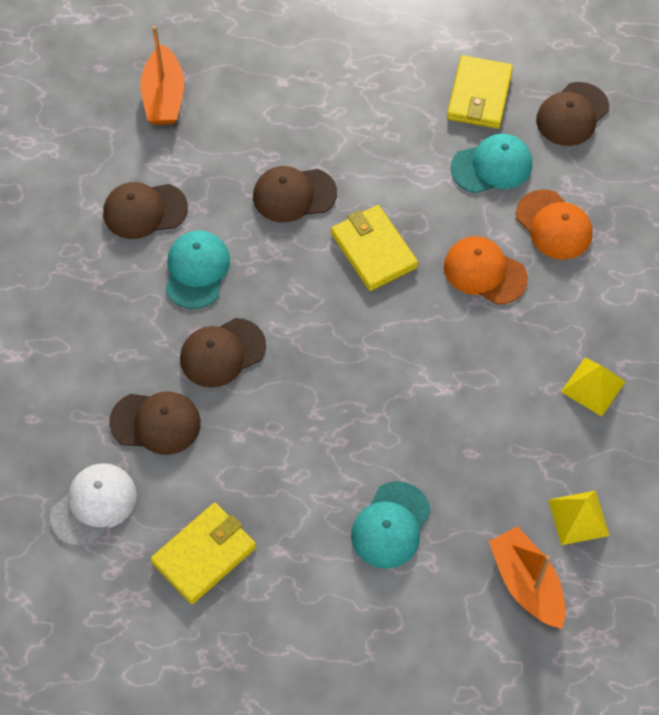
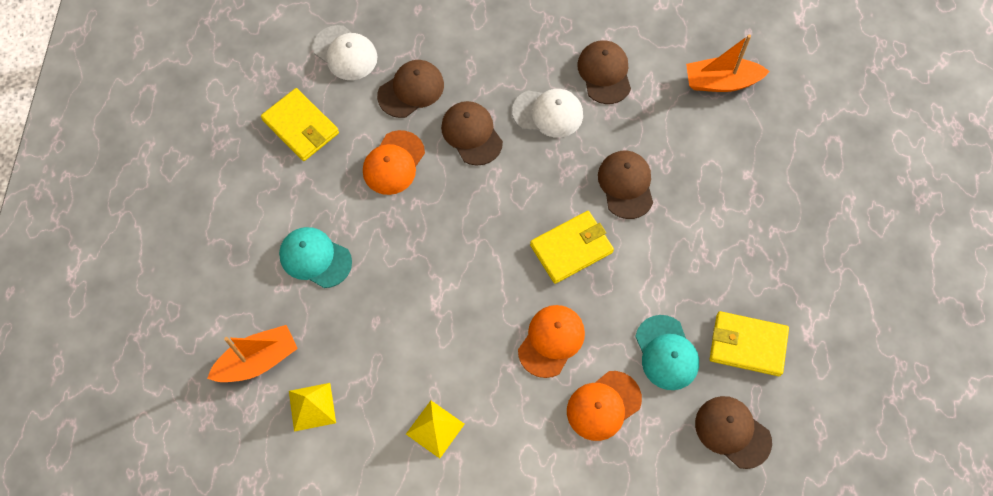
camera: 90 degrees right, 5 degrees up
brown cap [109,392,201,455] -> brown cap turned 135 degrees counterclockwise [377,60,444,118]
turquoise cap [165,231,230,309] -> white cap [512,89,583,138]
none -> orange cap [363,130,425,195]

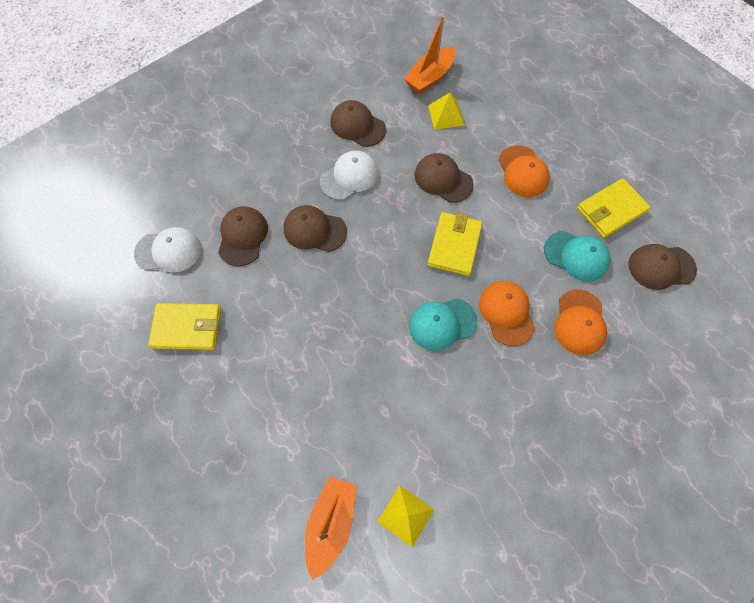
camera: 45 degrees left, 0 degrees up
turquoise cap [279,227,352,288] -> turquoise cap moved to [409,298,477,351]
orange cap [363,130,425,195] -> orange cap moved to [498,145,550,197]
yellow pyramid [406,401,465,458] -> yellow pyramid moved to [428,93,465,130]

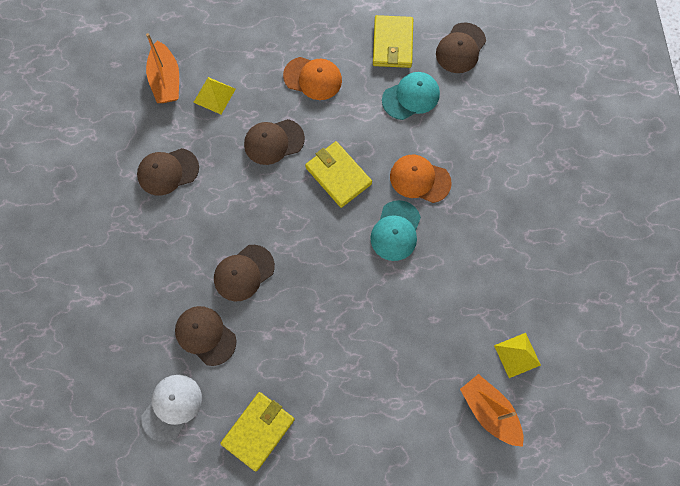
camera: 55 degrees left, 5 degrees up
white cap [320,151,378,200] -> none
orange cap [554,289,607,355] -> none

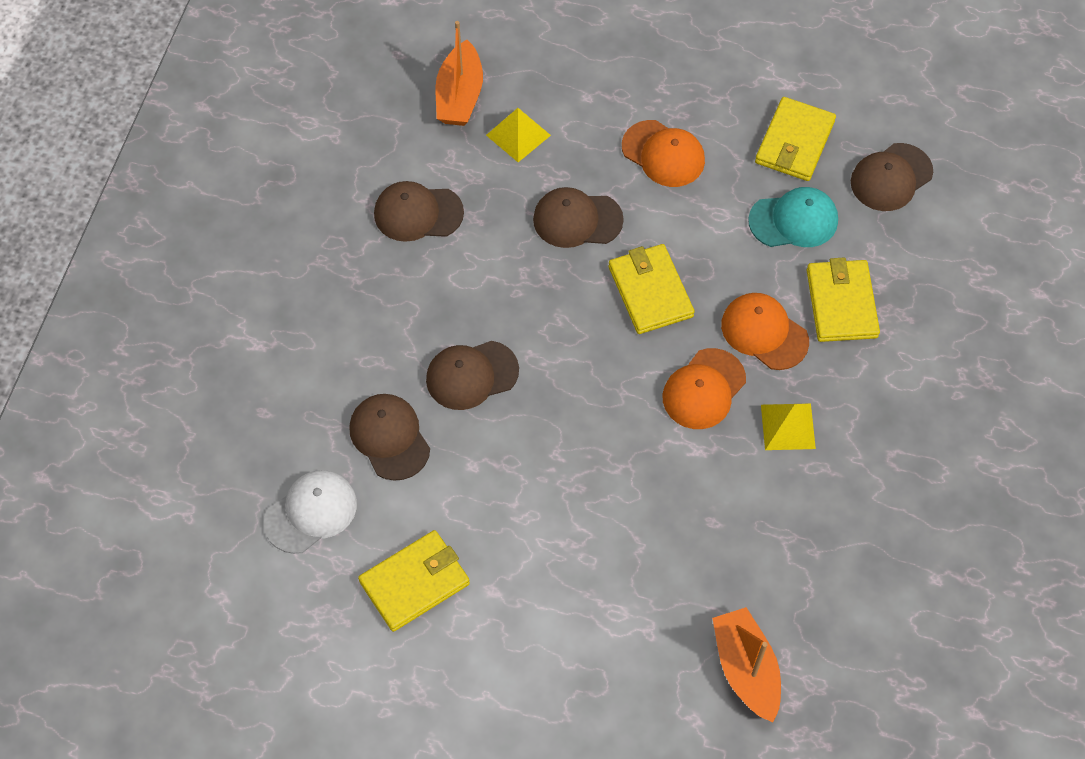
camera: 20 degrees right, 10 degrees down
turquoise cap [370,200,421,261] -> orange cap [663,348,746,429]
yellow pyramid [494,333,541,378] -> yellow pyramid moved to [761,403,816,450]
none -> yellow wallet [807,258,880,342]

